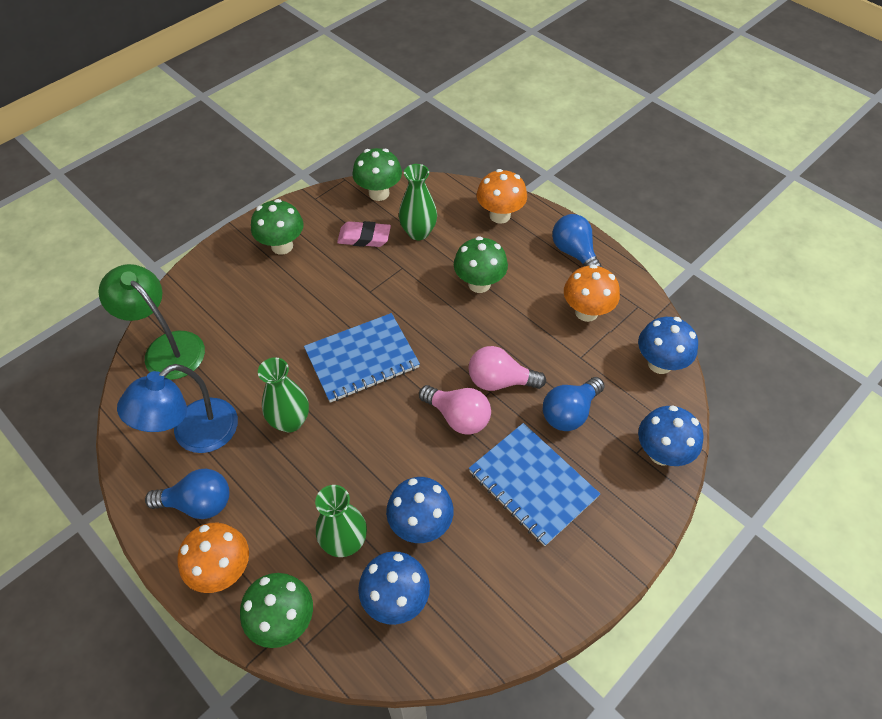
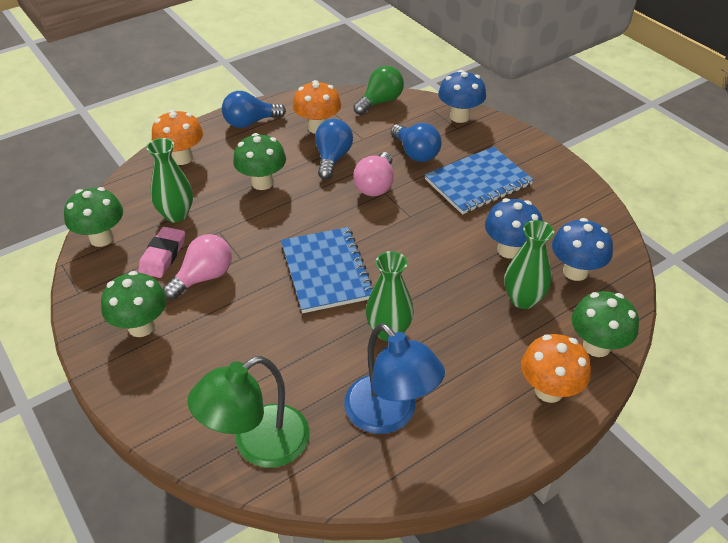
camera: 80 degrees left, 10 degrees down
blue light bulb [145,469,229,519] -> blue light bulb moved to [315,119,353,180]
pink light bulb [419,385,491,435] -> pink light bulb moved to [163,234,232,300]
blue mushroom [638,317,698,374] -> green light bulb [353,66,404,115]

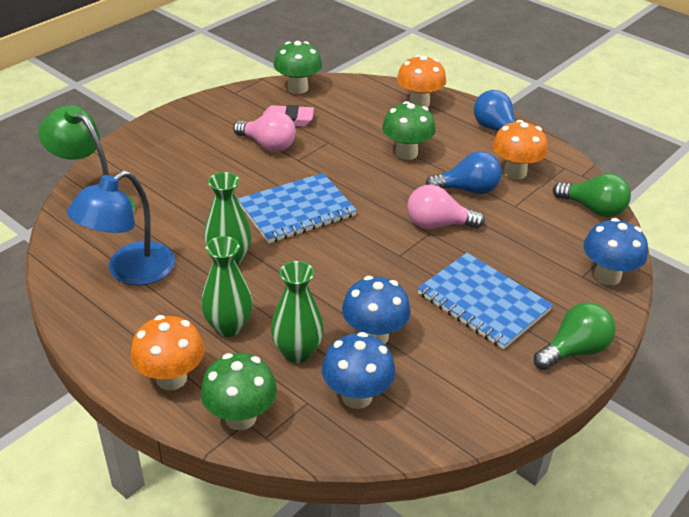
camera: 75 degrees right, 5 degrees down
green mushroom [101,271,167,337] -> none
green vase [147,138,193,222] -> green vase moved to [201,236,253,337]
blue light bulb [391,123,442,162] -> none
none -> green light bulb [534,302,616,370]

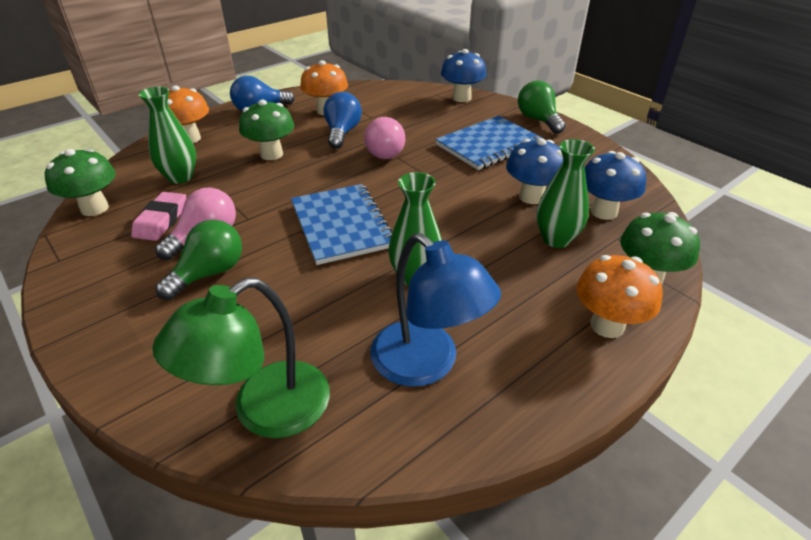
camera: 80 degrees left, 0 degrees up
green vase [201,236,253,337] -> green vase moved to [139,87,196,184]
green light bulb [553,173,631,217] -> green light bulb moved to [155,220,242,300]

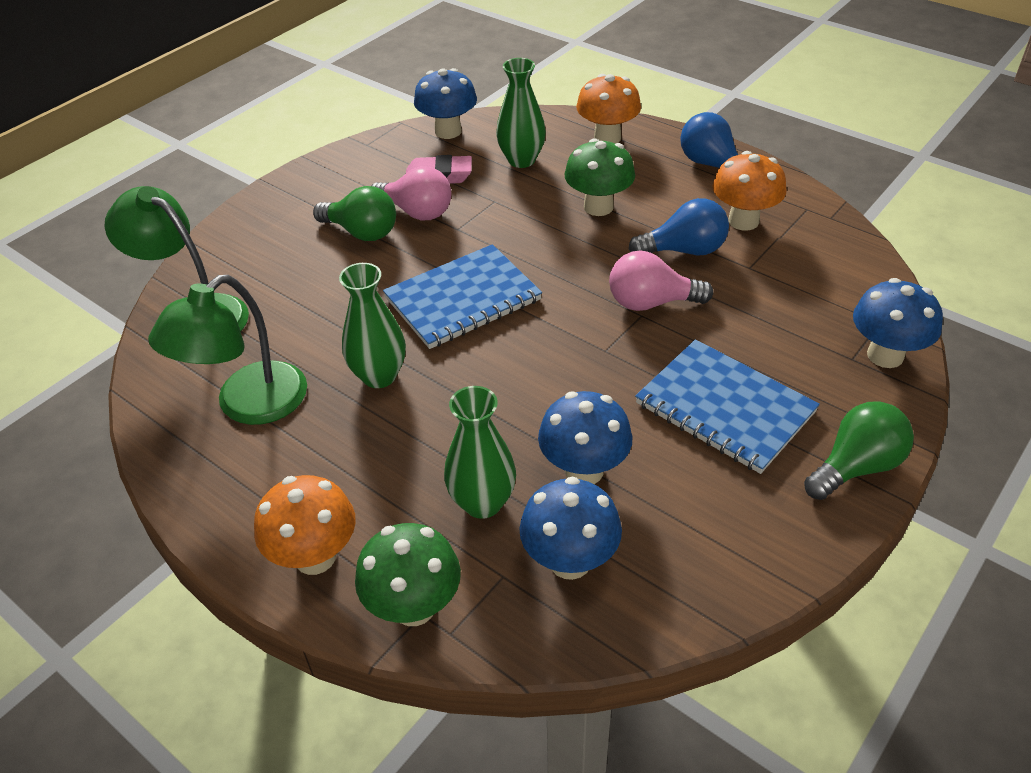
camera: 80 degrees right, 5 degrees up
green mushroom [45,148,116,216] -> blue mushroom [414,68,477,139]
blue lamp [371,233,501,387] -> green lamp [148,275,307,425]

